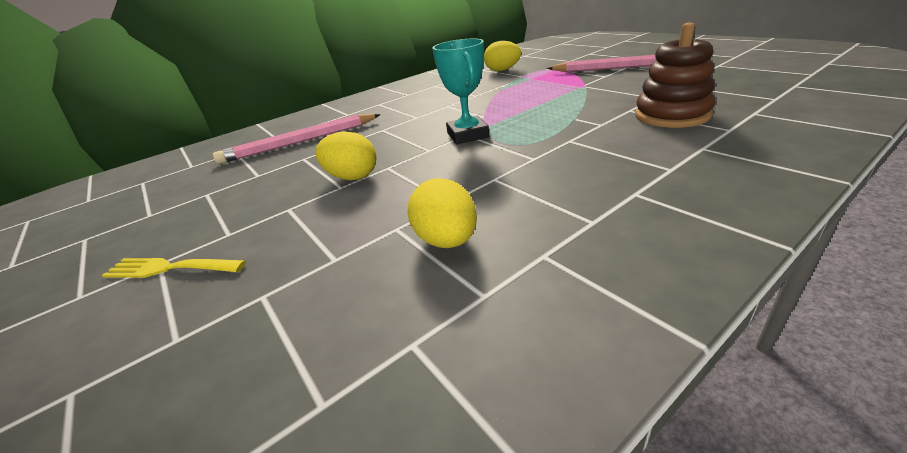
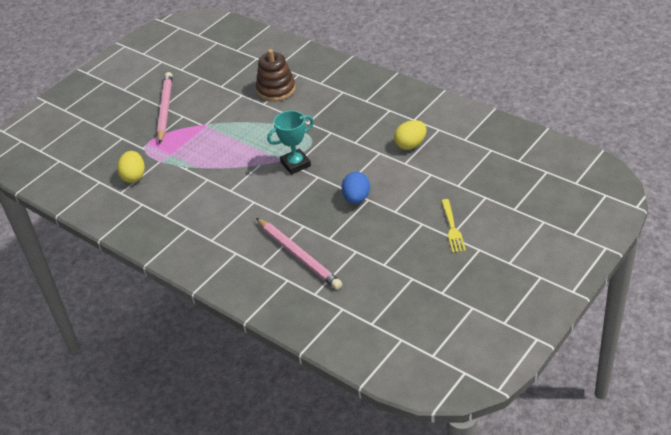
camera: 105 degrees left, 10 degrees up
yellow egg [315,132,376,180] -> blue egg [342,172,370,204]

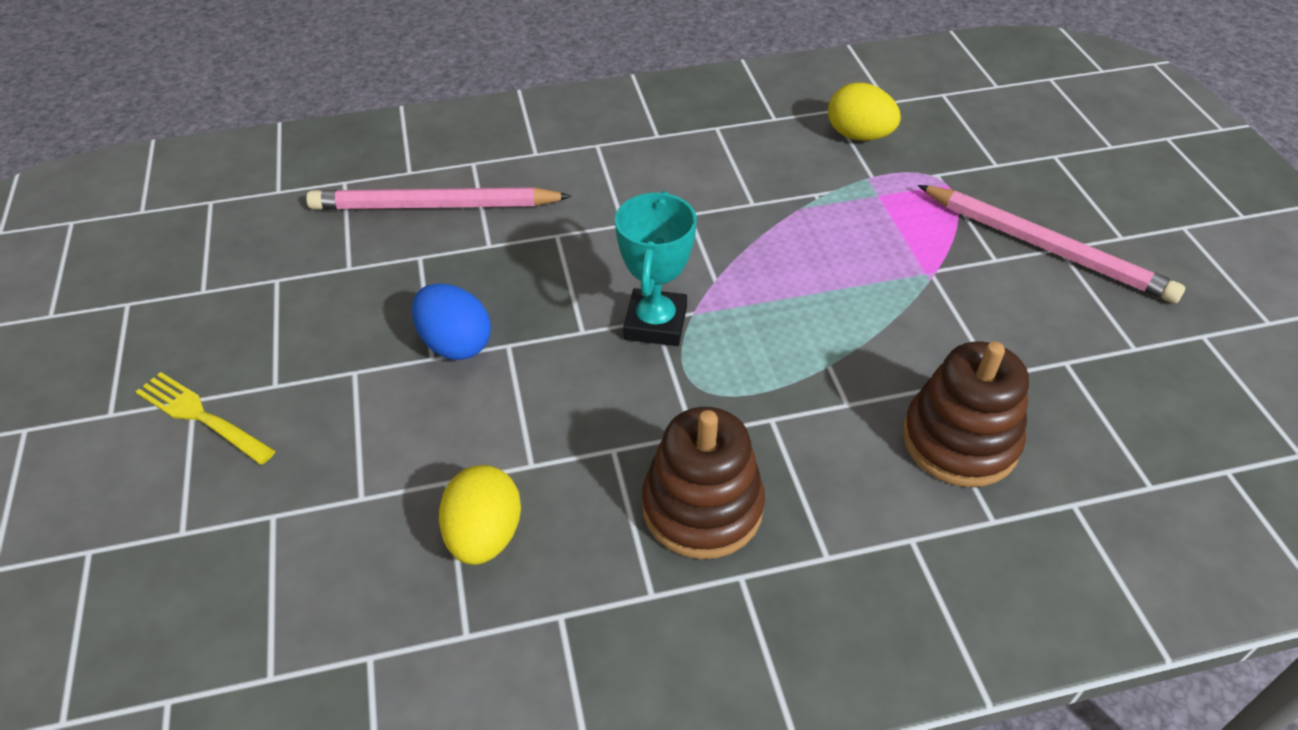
camera: 125 degrees right, 5 degrees up
none -> brown stacking toy [642,407,765,559]

